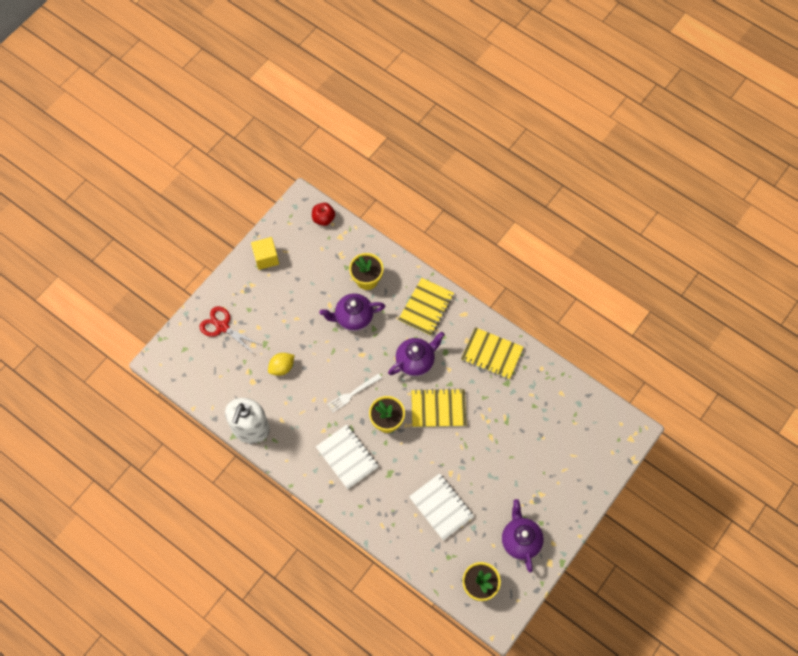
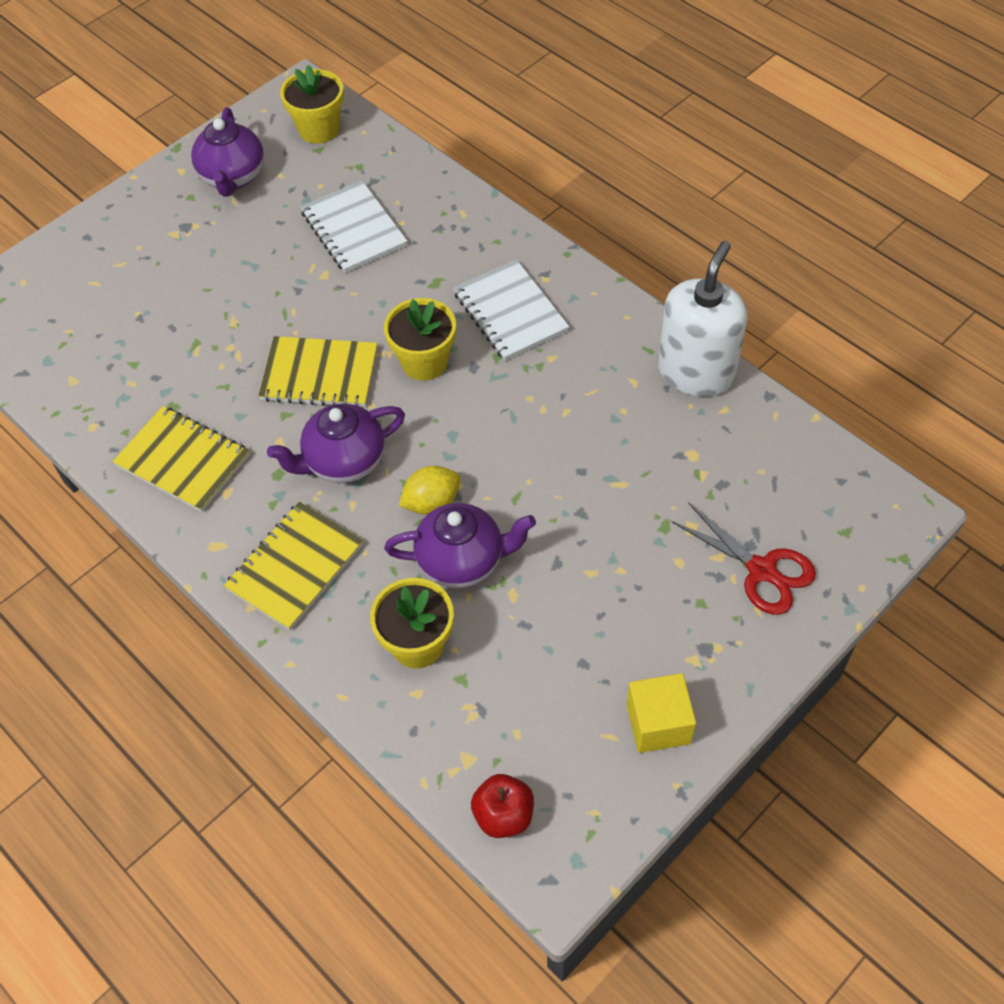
camera: 170 degrees left, 10 degrees down
yellow lemon [268,353,294,376] -> yellow lemon moved to [399,466,461,515]
white fork [327,373,382,412] -> none

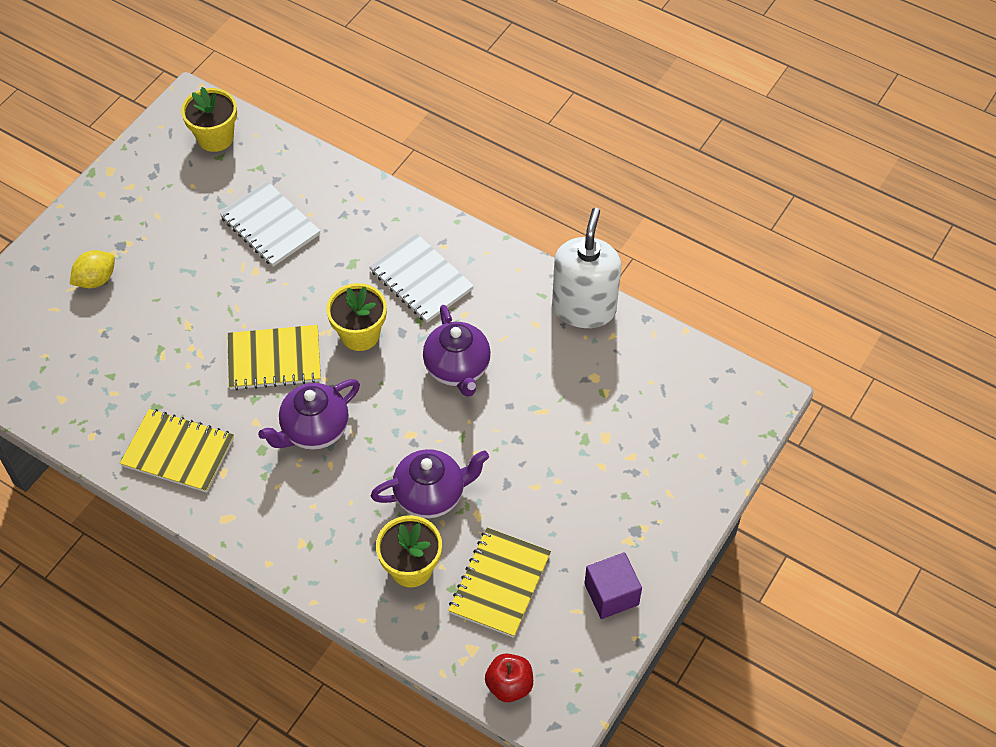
camera: 15 degrees left, 0 degrees up
purple teapot [191,107,264,197] -> purple teapot moved to [423,305,491,397]
yellow notebook [224,502,363,630] -> yellow notebook moved to [448,527,551,638]
yellow lemon [399,466,461,515] -> yellow lemon moved to [70,250,115,288]
yellow cube [627,673,696,753] -> purple cube [584,552,642,619]
red scissors [671,502,816,615] -> none

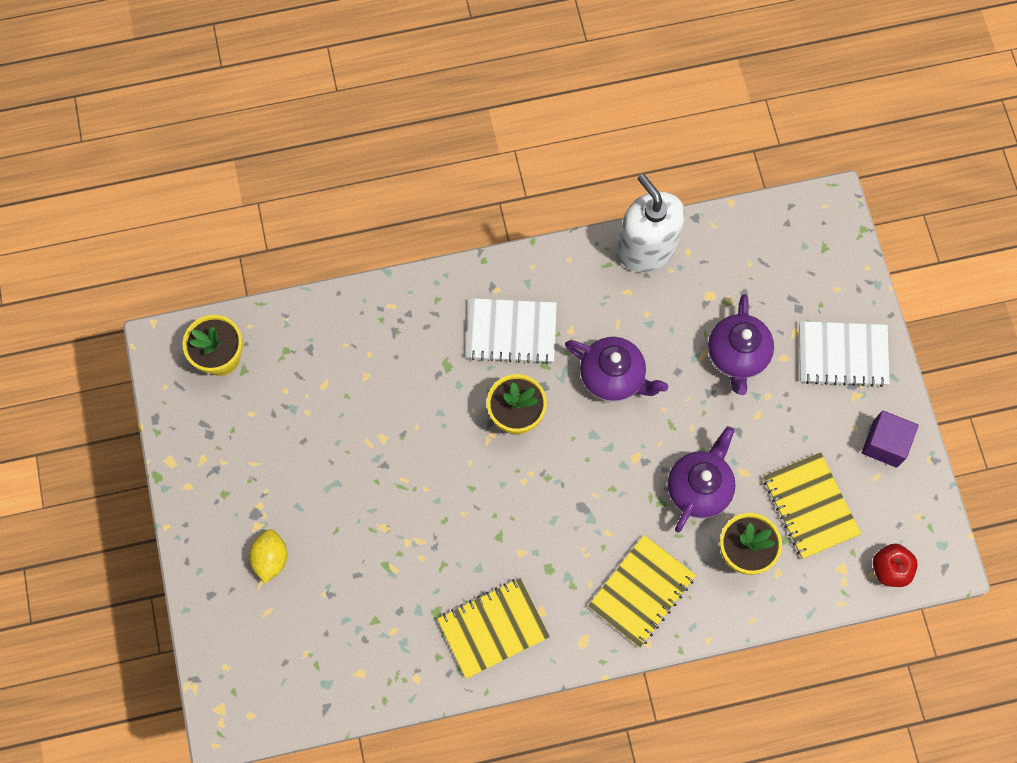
camera: 45 degrees left, 15 degrees up
white notebook [219,181,320,267] -> white notebook moved to [799,321,890,387]
yellow notebook [228,325,321,390] -> yellow notebook moved to [588,535,696,648]
purple teapot [258,379,360,450] -> purple teapot moved to [708,294,774,395]

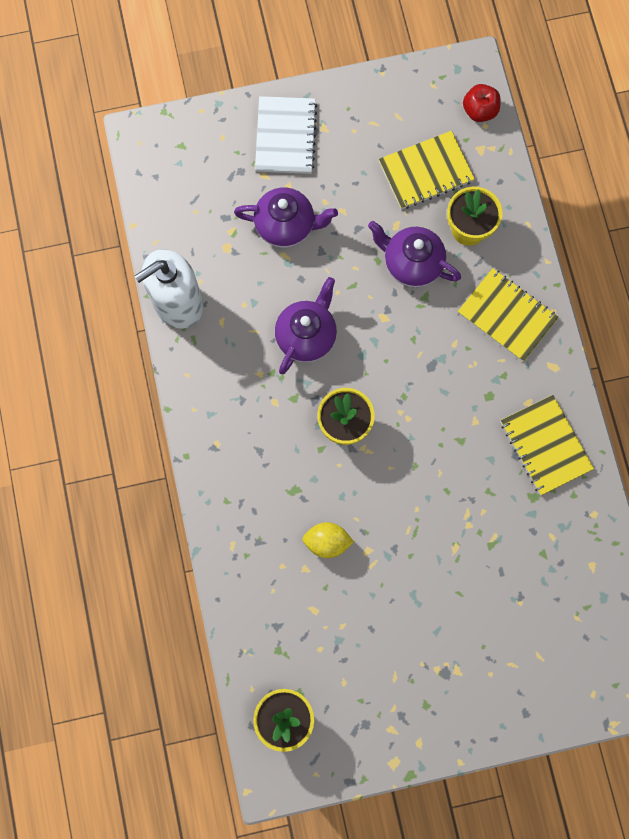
camera: 90 degrees left, 5 degrees up
yellow lemon [249,529,287,584] -> yellow lemon moved to [302,522,354,558]
white notebook [466,298,557,364] -> none
purple cube [862,411,919,468] -> none

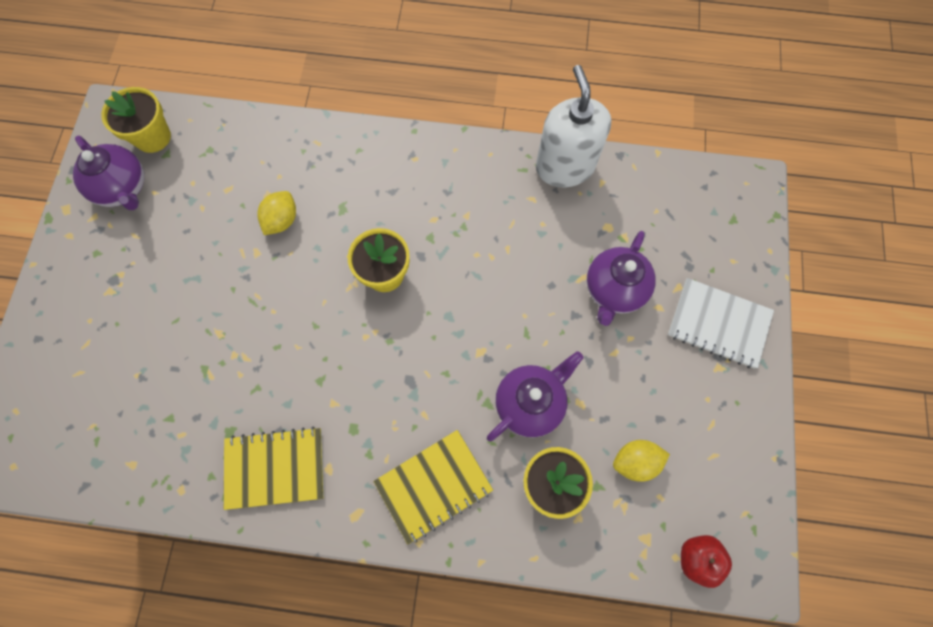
camera: 110 degrees right, 5 degrees down
purple teapot [275,277,337,374] -> purple teapot moved to [73,136,144,210]
yellow notebook [379,131,475,209] -> yellow lemon [613,440,670,482]

